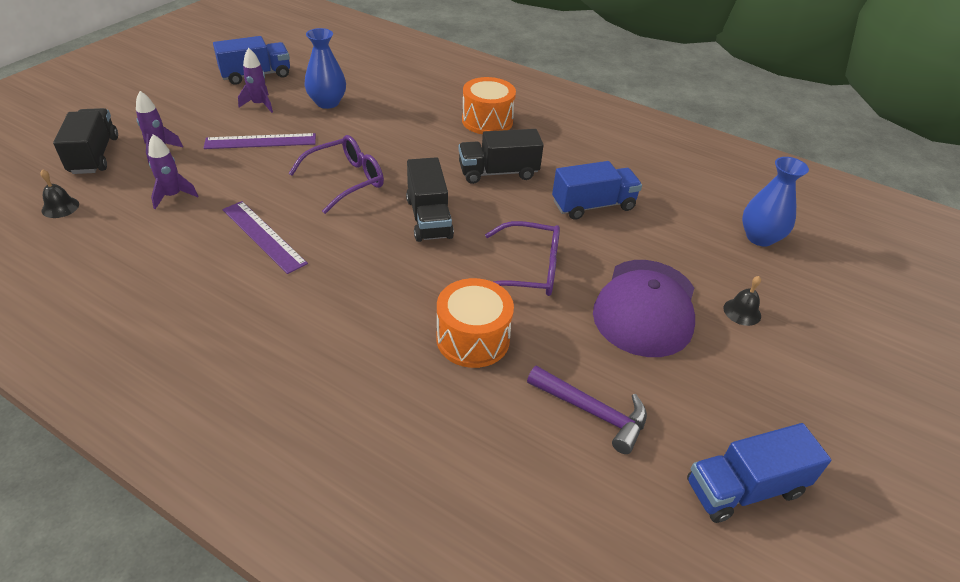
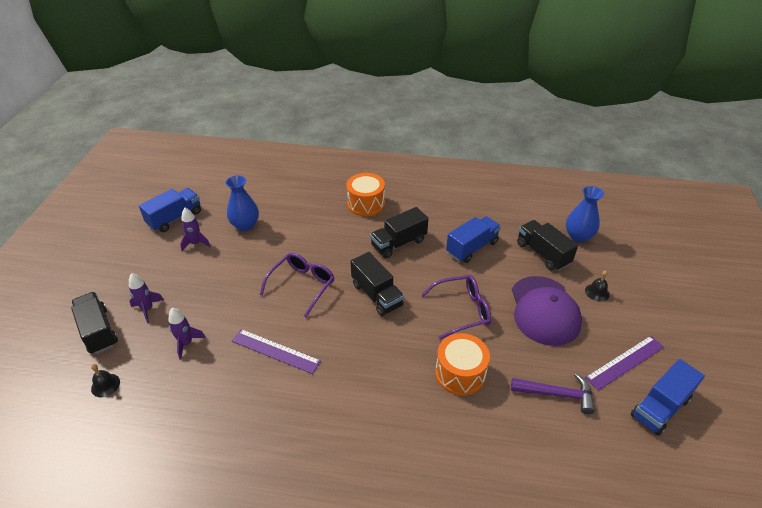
camera: 20 degrees left, 0 degrees up
purple ruler [204,133,316,149] -> purple ruler moved to [585,336,664,391]
none -> black truck [517,220,578,271]

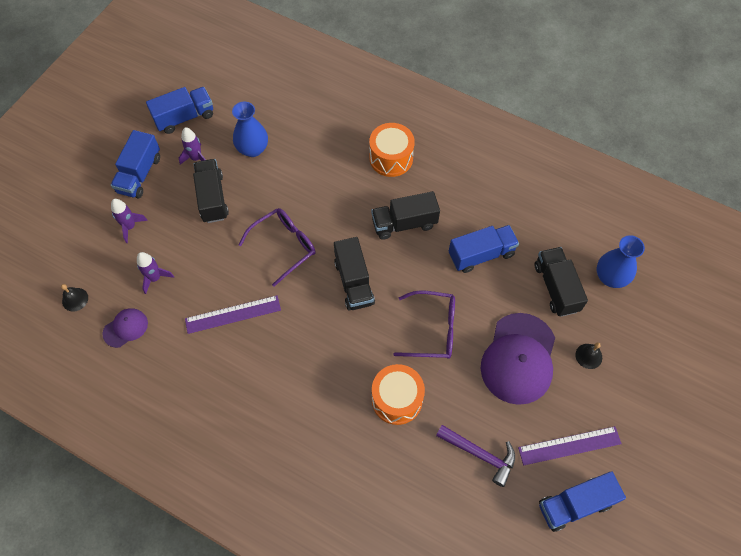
camera: 20 degrees right, 20 degrees up
black truck [71,292,118,354] -> black truck moved to [193,159,229,223]
purple ruler [232,329,321,374] -> purple ruler turned 60 degrees counterclockwise [185,295,281,334]
none -> purple cap [103,308,148,348]
none -> blue truck [111,130,160,198]

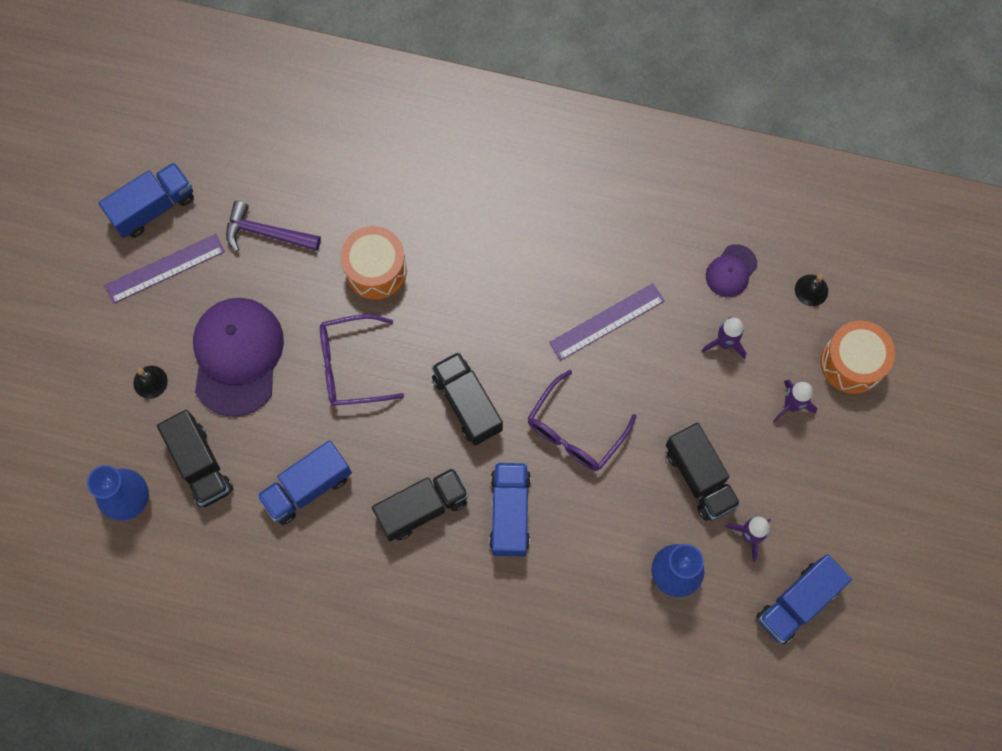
camera: 165 degrees right, 10 degrees up
blue truck [111,130,160,198] -> blue truck moved to [489,462,531,557]
orange drum [369,123,415,177] -> orange drum moved to [821,321,895,394]

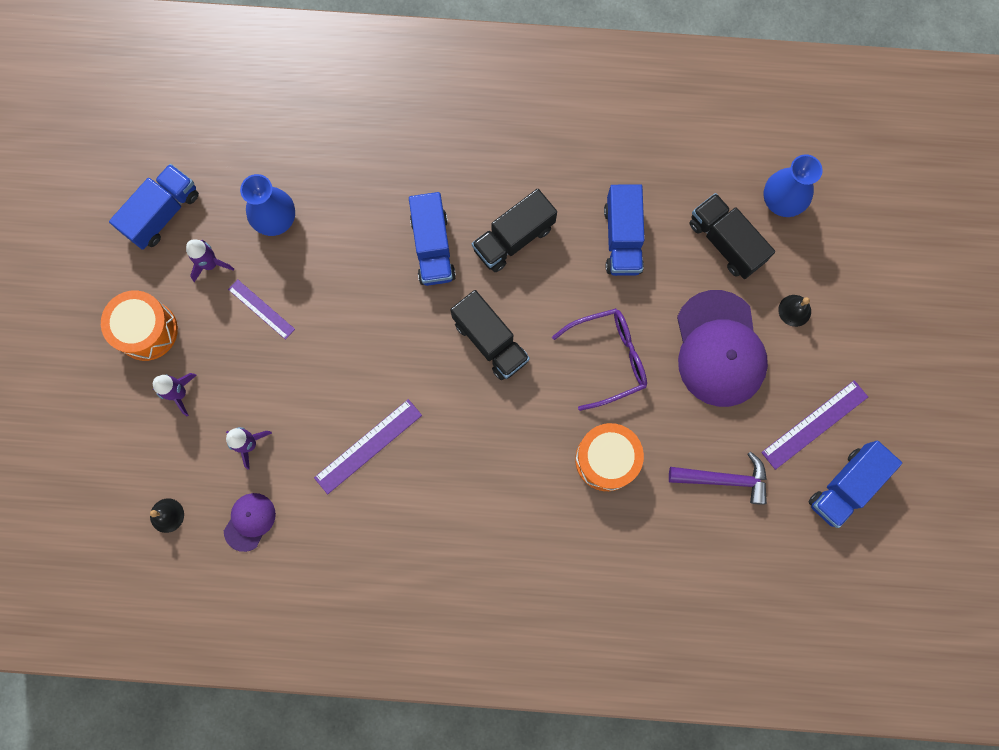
camera: 170 degrees right, 5 degrees up
blue truck [257,440,352,525] -> blue truck turned 135 degrees clockwise [604,184,645,276]
purple glasses [527,370,637,471] -> none
black truck [666,423,741,521] -> purple ruler [228,279,295,340]
orange drum [821,321,895,394] -> orange drum moved to [101,290,178,361]

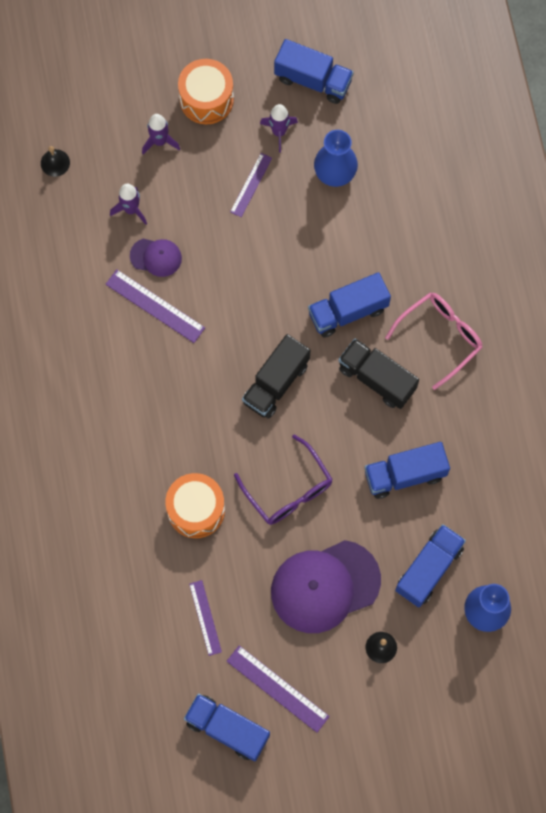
camera: 75 degrees right, 5 degrees down
purple cap [224,493,276,552] -> purple cap moved to [130,239,182,277]
purple hammer [669,451,767,505] -> purple ruler [189,580,222,656]
black truck [689,193,775,279] -> blue truck [395,524,466,608]
none -> pink glasses [385,292,483,390]

